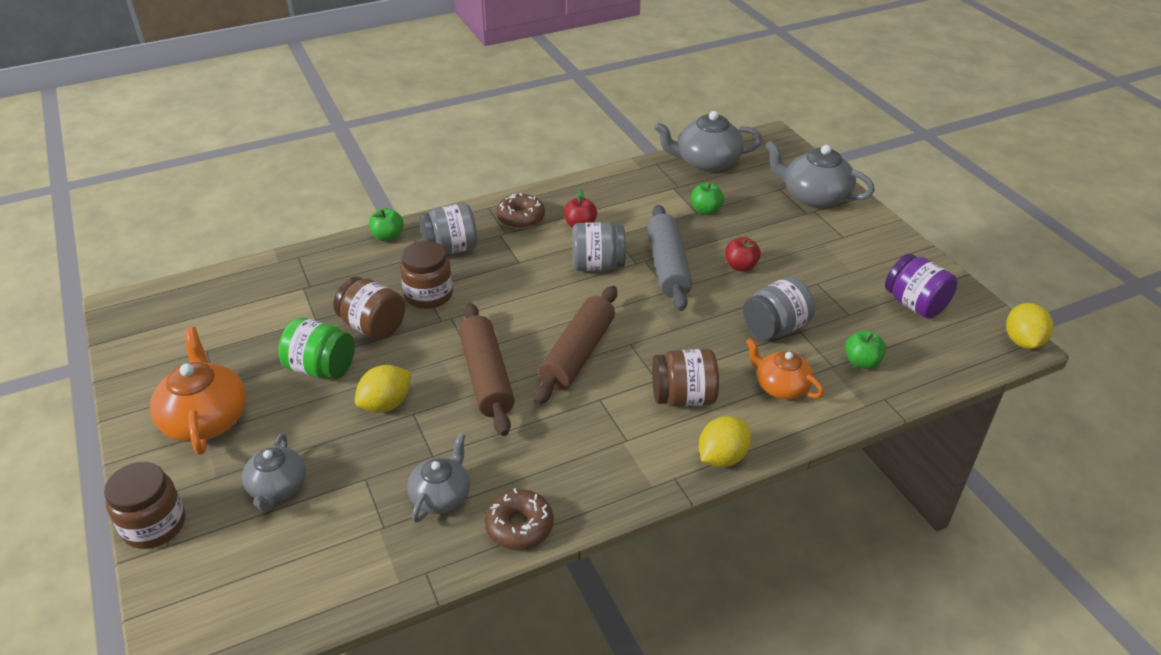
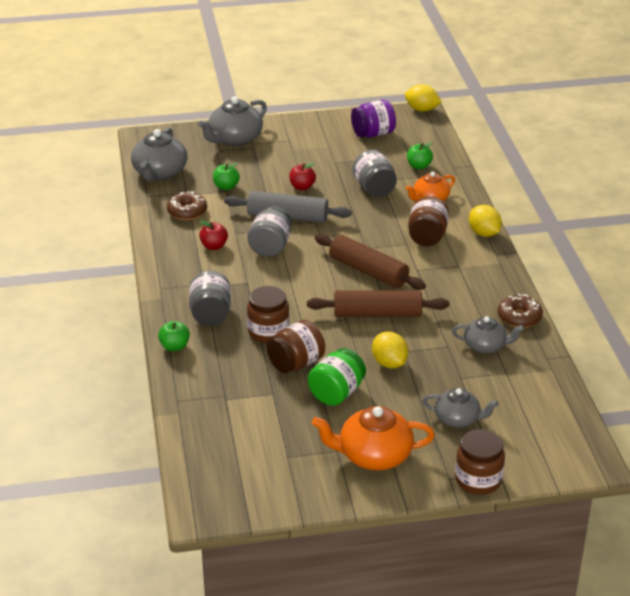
camera: 75 degrees left, 5 degrees down
grey teapot [407,433,470,523] -> grey teapot turned 150 degrees clockwise [452,316,524,353]
brown donut [496,193,545,229] -> brown donut moved to [167,191,207,220]

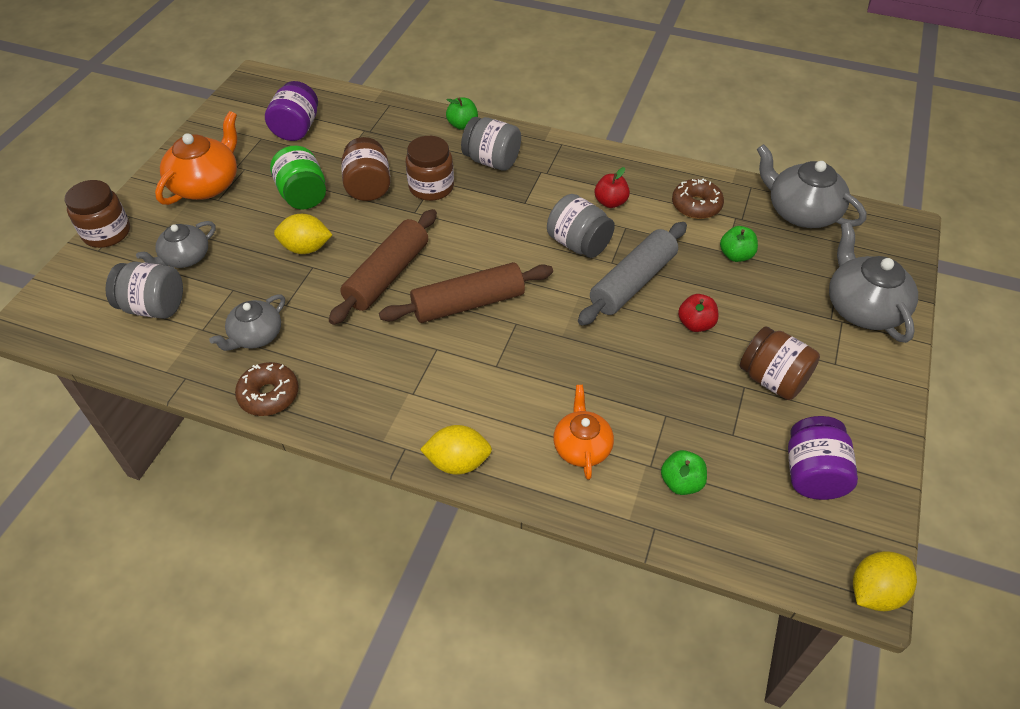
camera: 120 degrees right, 15 degrees up
grey jar [353,150,397,197] -> grey jar moved to [105,262,183,319]
brown jar [408,196,449,246] -> brown jar moved to [740,326,820,400]
none -> purple jar [265,81,318,141]

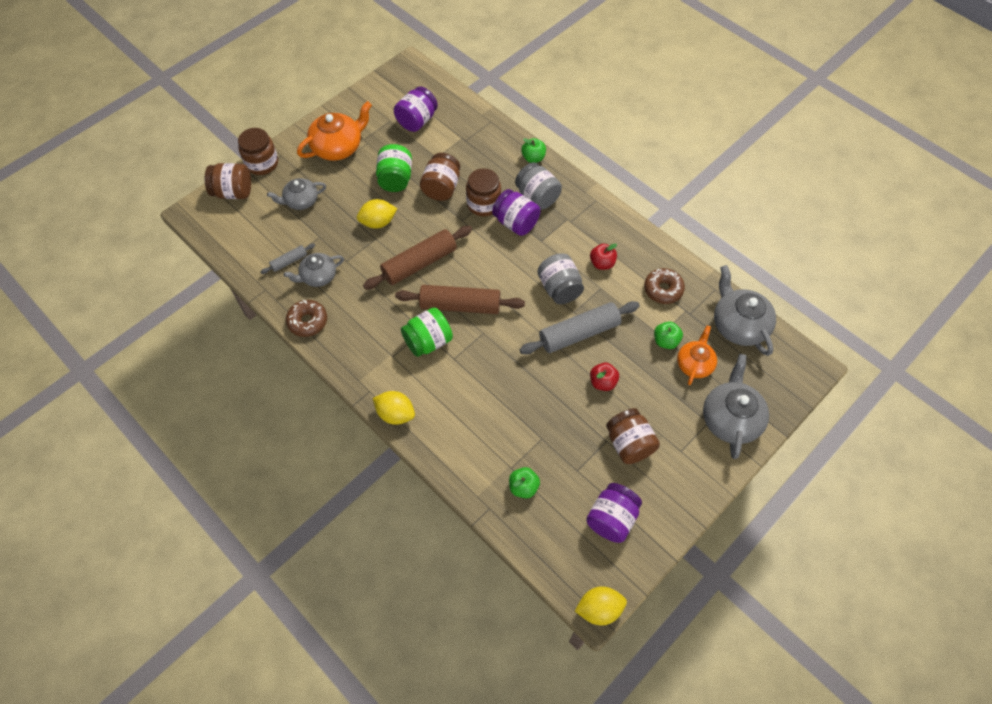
camera: 25 degrees right, 10 degrees up
grey jar [105,262,183,319] -> none
yellow lemon [274,214,332,254] -> yellow lemon turned 45 degrees counterclockwise [357,199,397,229]
orange teapot [553,385,614,480] -> orange teapot moved to [677,325,717,385]
none -> brown jar [205,163,251,199]
none -> grey rolling pin [261,243,315,274]
none -> green jar [401,307,453,357]
none -> purple jar [492,189,540,236]

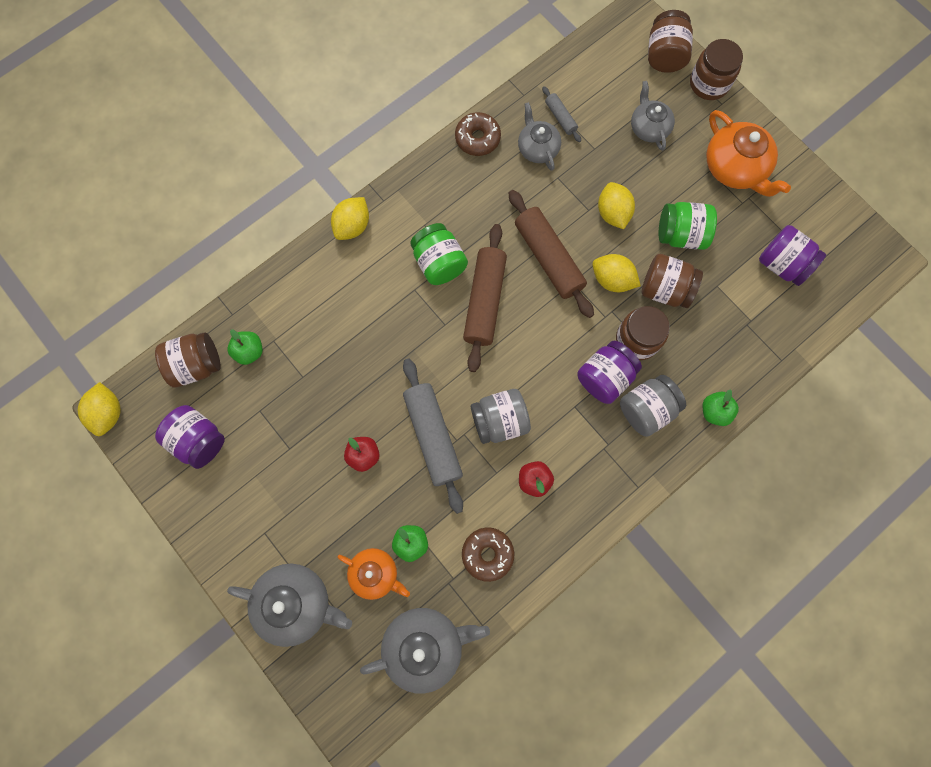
camera: 95 degrees right, 15 degrees up
brown jar [606,408,660,464] -> brown jar moved to [155,332,221,388]
none -> yellow lemon [592,254,641,292]

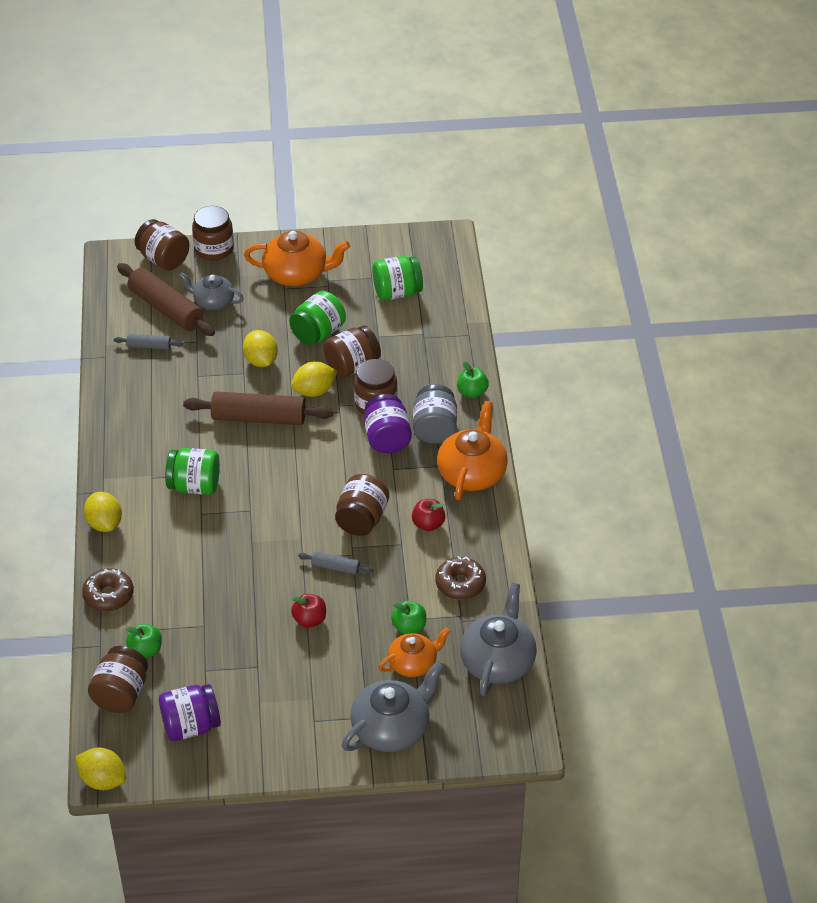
camera: 55 degrees left, 30 degrees down
grey rolling pin [403,359,463,514] -> grey rolling pin [298,551,373,575], size x0.48
brown donut [455,112,501,156] -> brown donut moved to [82,568,134,611]
brown rolling pin [463,224,507,372] -> brown rolling pin moved to [117,263,215,336]
grey jar [471,389,531,444] -> brown jar [335,474,389,536]
grey teapot [518,102,561,171] -> none
yellow lemon [598,182,635,229] -> yellow lemon turned 45 degrees clockwise [243,330,278,367]
purple jar [759,225,826,286] -> green jar [372,256,423,301]
none -> orange teapot [437,401,508,500]

